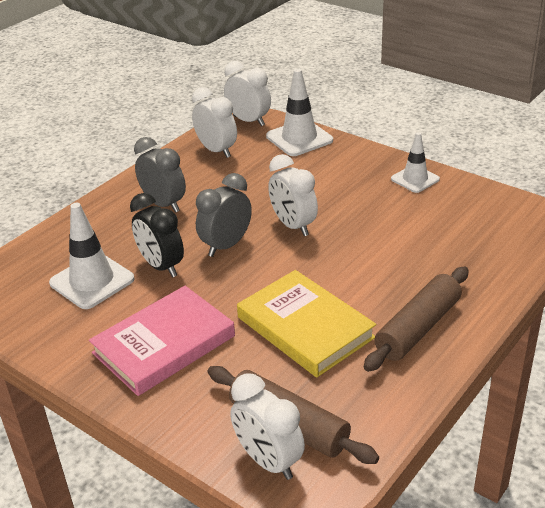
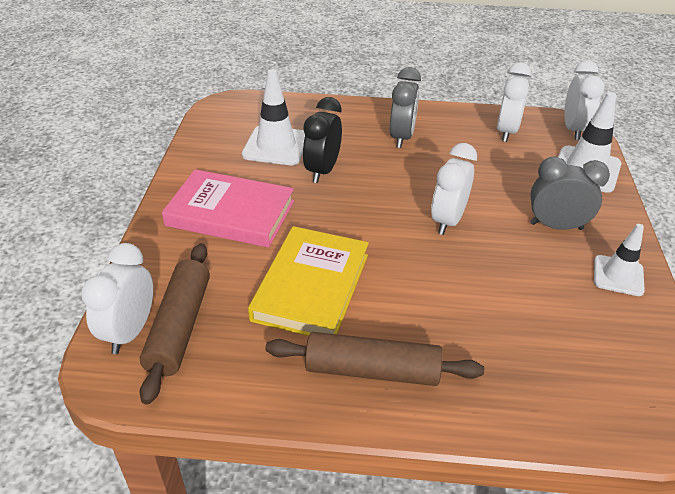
camera: 55 degrees right, 5 degrees up
grey clock [196,173,252,257] -> grey clock moved to [530,156,610,230]

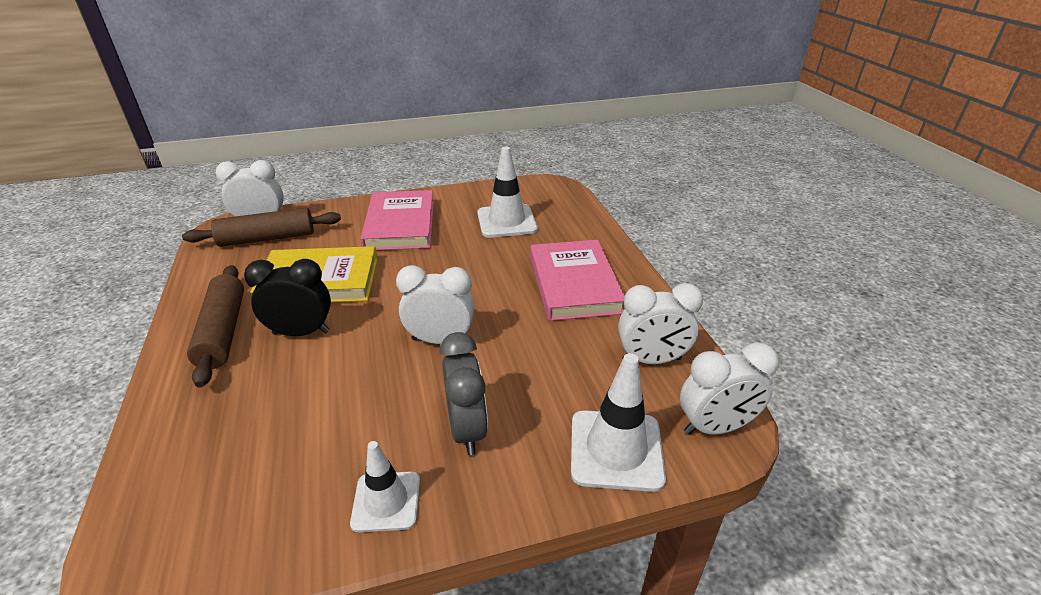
camera: 70 degrees right, 5 degrees down
black clock [303,97,342,183] -> black clock moved to [244,259,331,336]
grey clock [390,67,421,148] -> pink book [530,240,625,321]

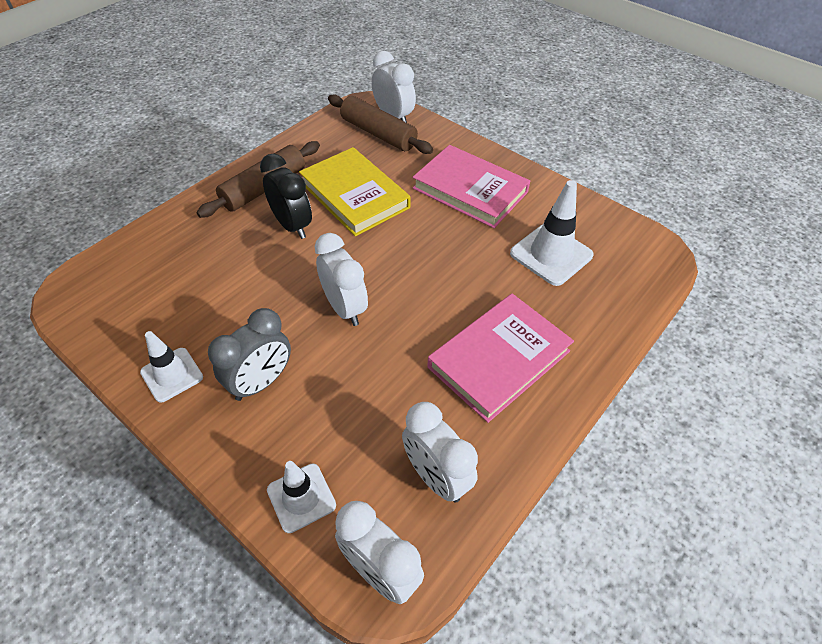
camera: 55 degrees right, 15 degrees up
pink book [360,190,434,251] -> pink book turned 75 degrees clockwise [413,145,530,228]
white traffic cone [571,353,666,492] -> white traffic cone [267,461,336,533], size x0.65

